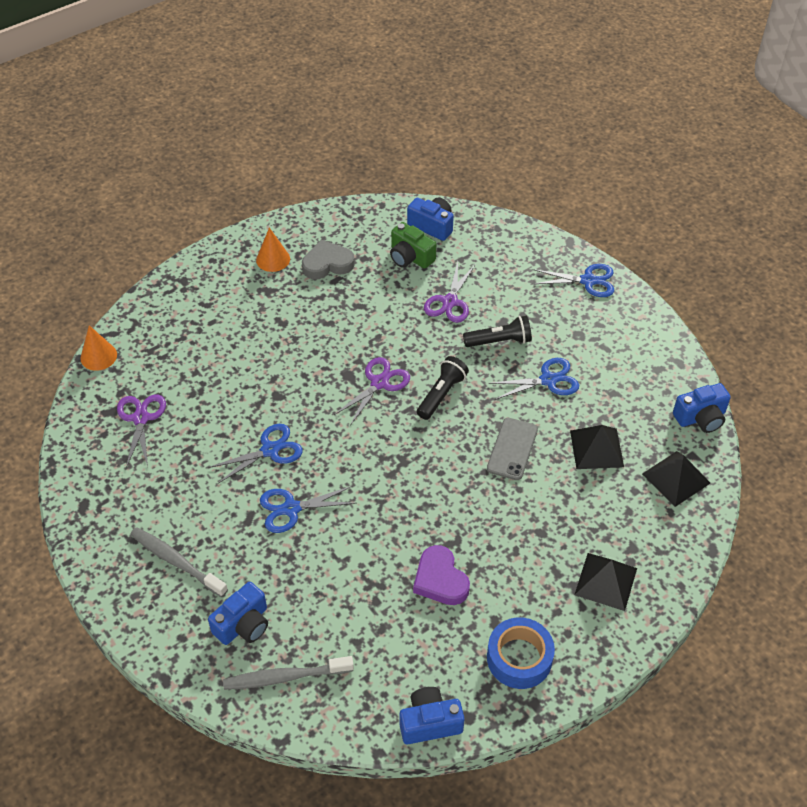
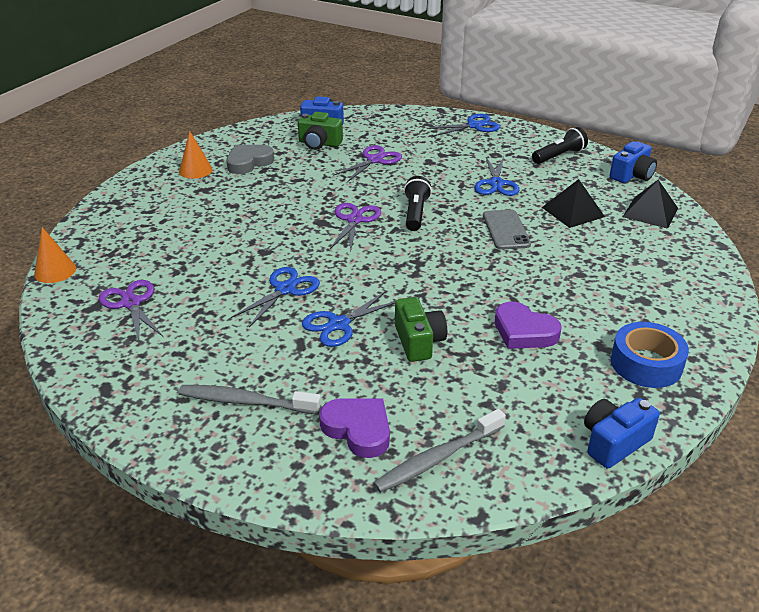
camera: 25 degrees left, 15 degrees down
blue camera [208,582,268,645] -> purple heart [319,398,390,458]
purple scissors [424,262,476,323] -> purple scissors turned 135 degrees counterclockwise [333,145,402,182]
black flashlight [463,316,532,347] -> black flashlight moved to [532,127,588,164]
blue scissors [489,358,579,400] -> blue scissors turned 135 degrees clockwise [474,157,519,196]
black pyramid [574,553,637,611] -> none
none -> green camera [395,297,447,362]

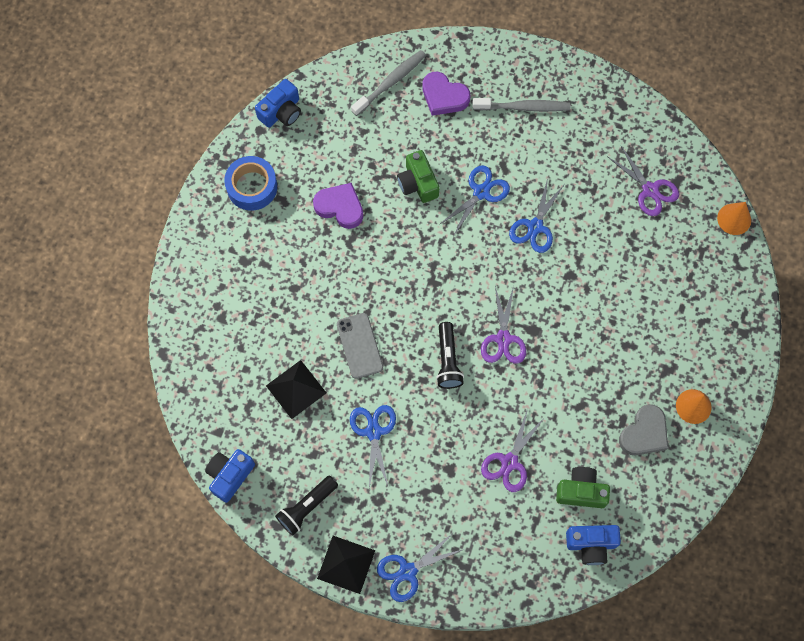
camera: 170 degrees right, 35 degrees up
black pyramid [623,179,678,229] -> black pyramid moved to [317,536,375,594]

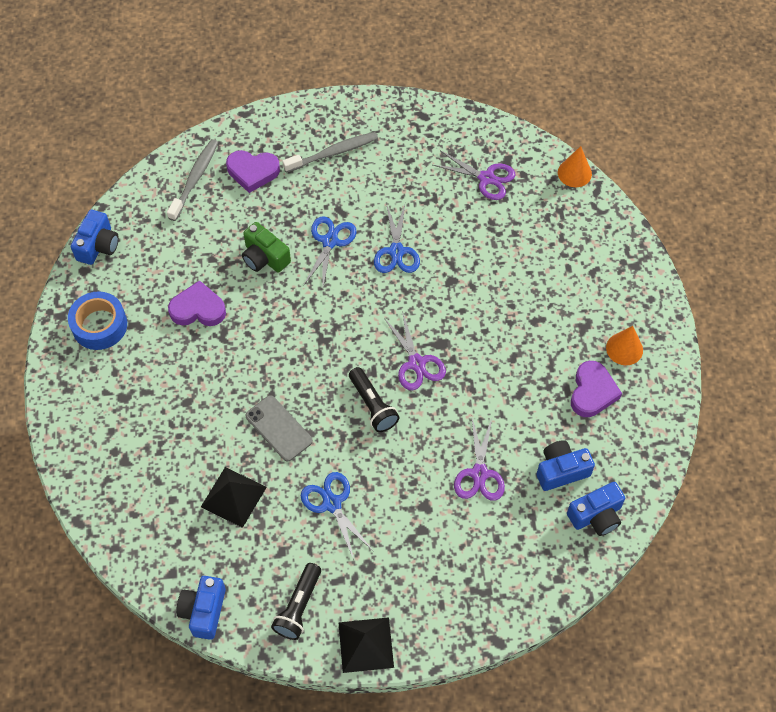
camera: 25 degrees left, 10 degrees down
blue scissors [377,532,464,602] -> none
green camera [556,467,610,508] -> blue camera [537,440,595,491]
grey heart [619,404,668,455] -> purple heart [571,361,622,417]

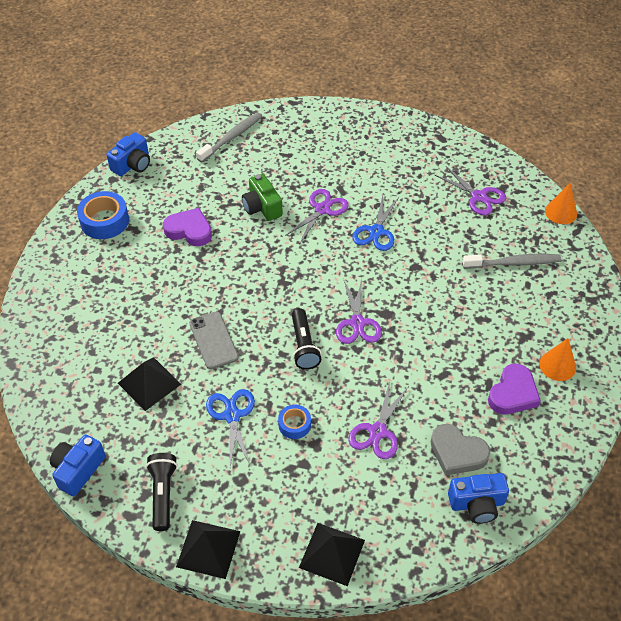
camera: 20 degrees right, 10 degrees down
purple heart [226,150,280,193] -> none
black flashlight [271,563,321,640] -> black flashlight turned 135 degrees clockwise [146,453,177,531]
grey toothbrush [282,132,378,173] -> grey toothbrush moved to [463,254,561,269]
blue scissors [303,216,356,291] -> purple scissors [285,189,349,244]
blue camera [537,440,595,491] -> grey heart [431,424,490,476]
none -> blue tape [278,405,311,439]
none -> black pyramid [299,523,365,586]

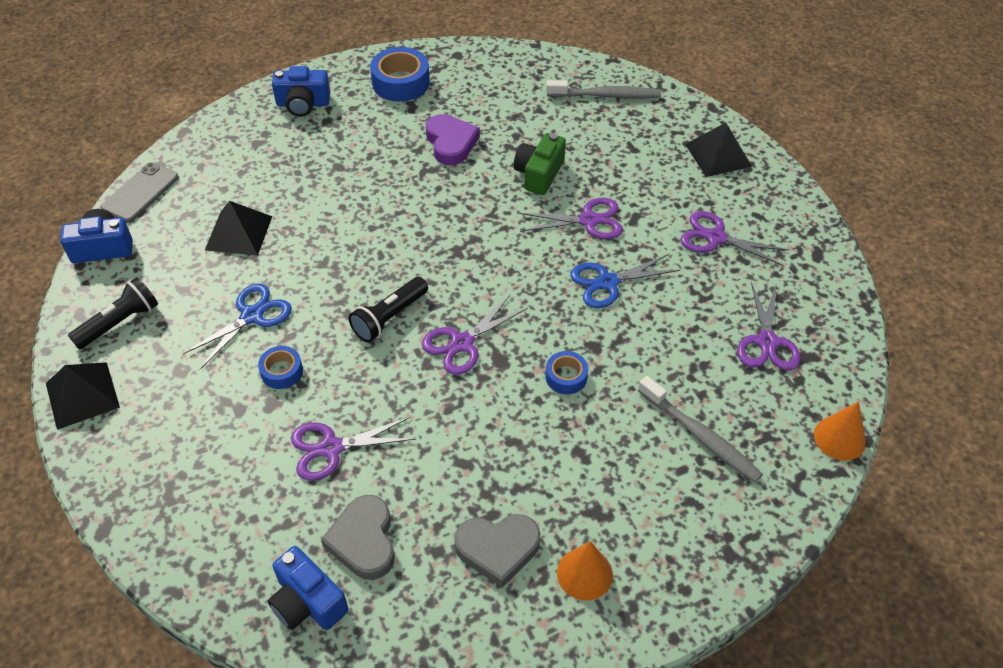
camera: 50 degrees right, 0 degrees up
blue camera [106,132,150,176] -> blue camera moved to [272,66,330,116]
grey phone [189,311,239,369] -> grey phone moved to [100,162,179,223]
black pyramid [299,523,365,586] -> black pyramid moved to [685,123,752,177]
purple heart [488,364,541,414] -> grey heart [454,514,541,588]
none -> blue tape [545,351,588,394]
none -> purple scissors [680,211,789,266]

